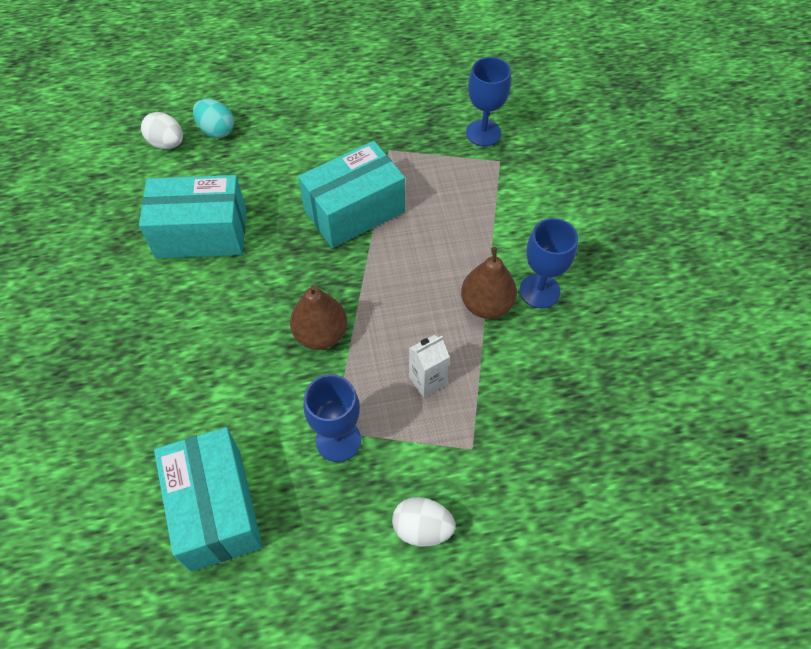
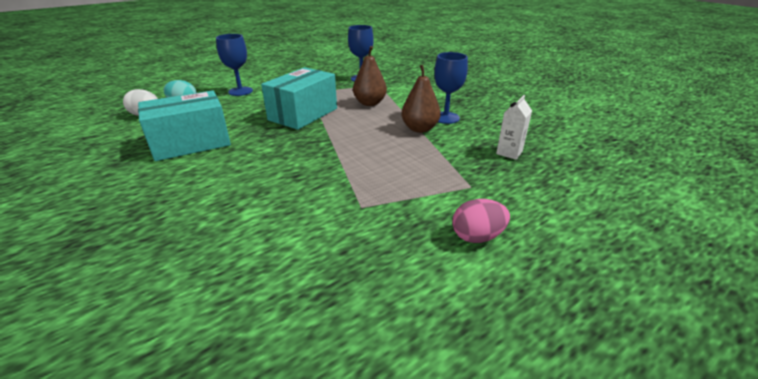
camera: 25 degrees left, 25 degrees down
turquoise box [154,427,263,572] -> none
brown pear [290,285,347,350] -> brown pear moved to [353,46,387,106]
blue goblet [304,374,361,462] -> blue goblet moved to [216,34,253,96]
white egg [392,497,455,546] -> pink egg [452,199,510,243]
white carton [409,335,450,398] -> white carton moved to [496,95,532,160]

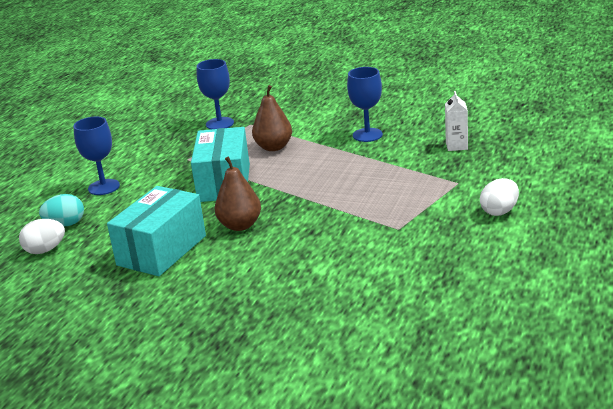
camera: 30 degrees left, 5 degrees down
brown pear [401,65,441,133] -> brown pear moved to [215,156,261,231]
pink egg [452,199,510,243] -> white egg [480,178,519,216]

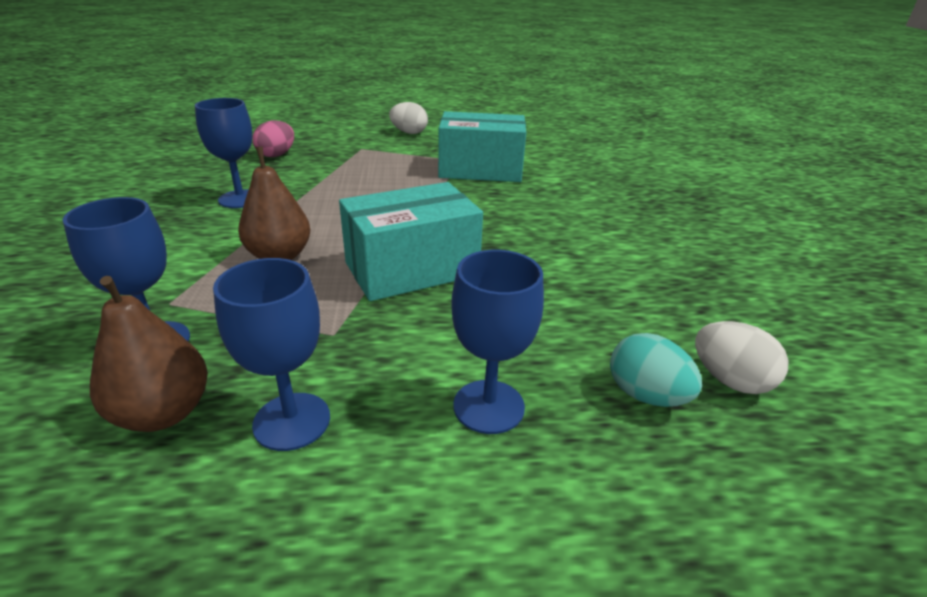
camera: 120 degrees left, 5 degrees up
turquoise box [107,186,206,276] -> turquoise box moved to [438,111,526,182]
brown pear [215,156,261,231] -> brown pear moved to [90,276,208,432]
white carton [445,91,468,151] -> pink egg [253,120,294,157]
none -> blue goblet [213,258,330,451]

